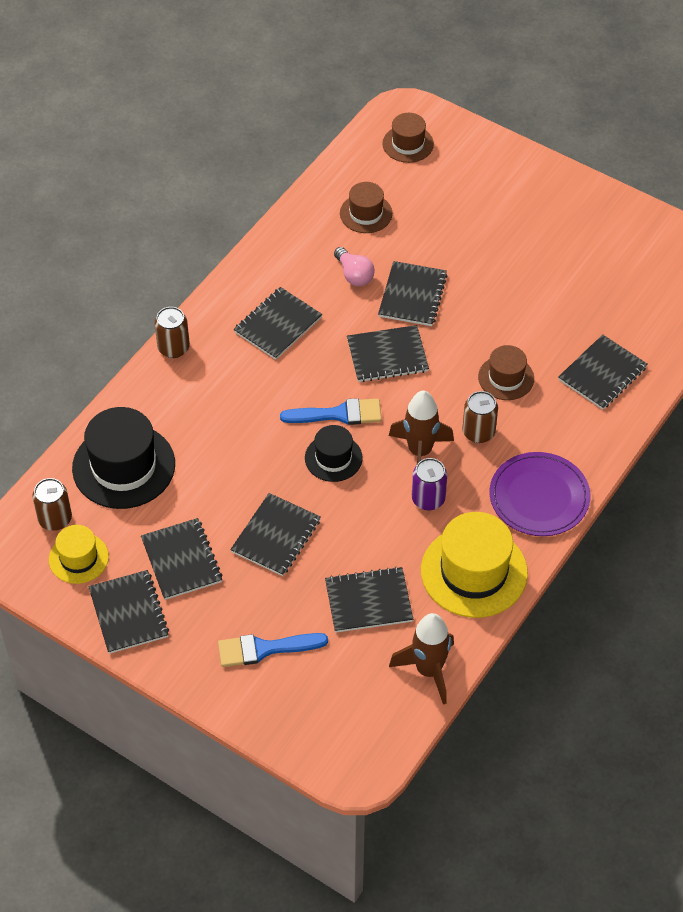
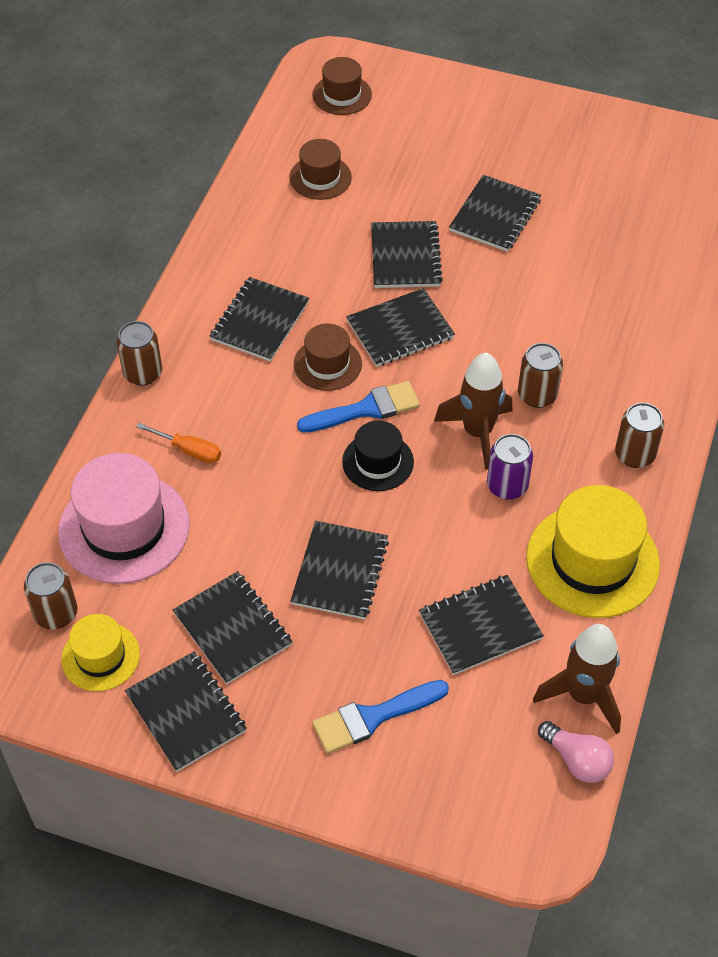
camera: 15 degrees left, 0 degrees up
black hat [72,407,175,509] -> pink hat [58,453,190,584]
pink light bulb [334,247,375,286] -> pink light bulb moved to [538,721,614,783]
brown hat [478,345,534,400] -> brown hat moved to [294,324,362,391]
purple plate [490,452,590,536] -> brown can [615,402,664,468]
black notebook [558,335,648,410] -> black notebook moved to [449,175,541,252]
none -> orange screwdriver [136,423,221,463]

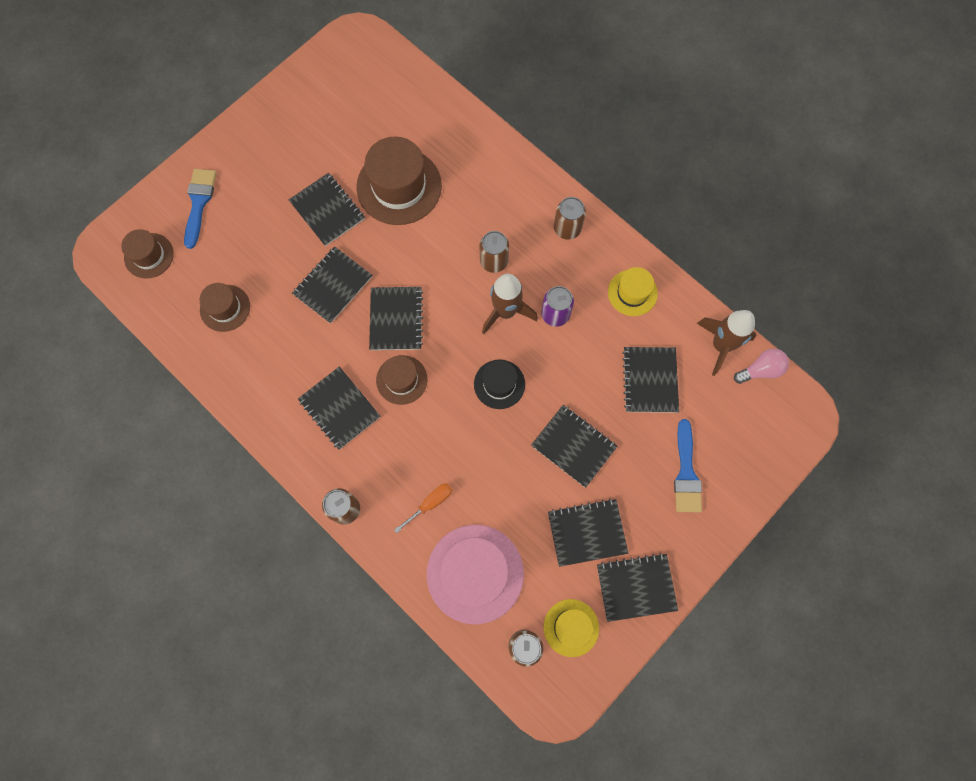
camera: 65 degrees left, 20 degrees up
blue brush [297,381,420,433] -> blue brush moved to [184,169,216,249]
black notebook [371,221,443,288] -> black notebook turned 75 degrees counterclockwise [292,246,372,324]
yellow hat [526,485,660,618] -> yellow hat [608,267,658,316], size x0.56
none -> brown hat [356,136,442,225]

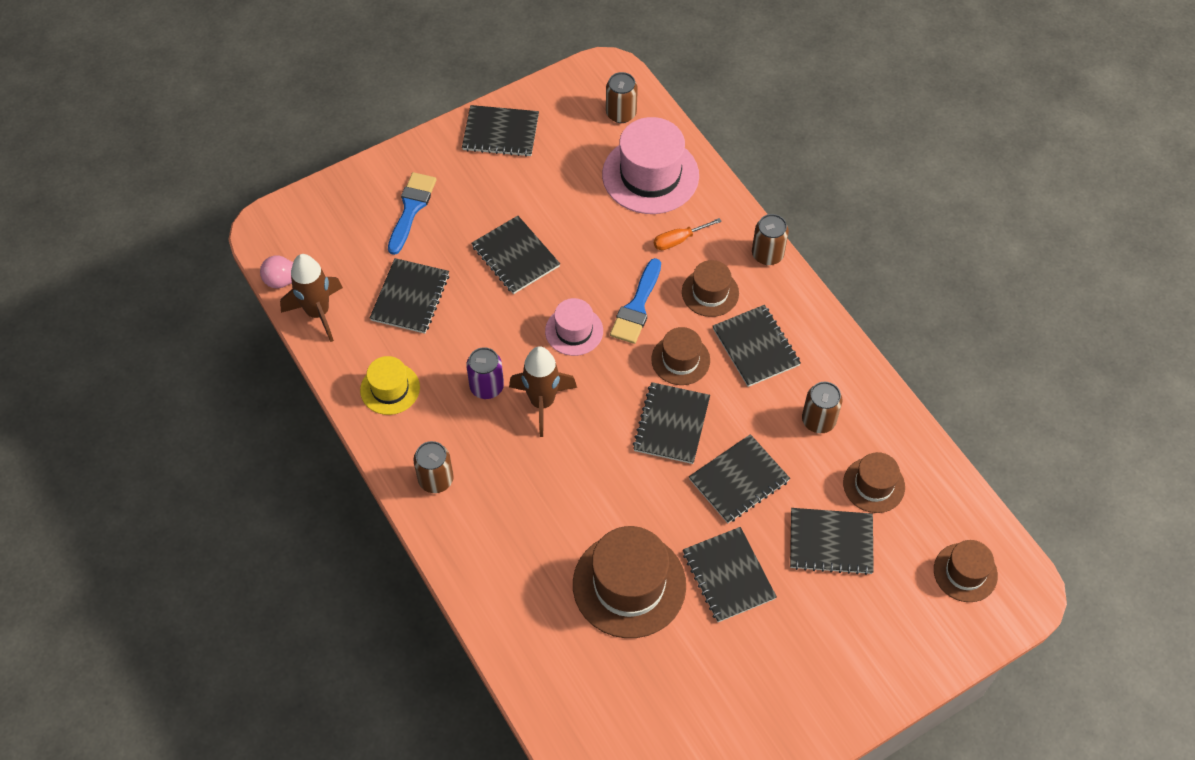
camera: 165 degrees left, 15 degrees down
blue brush [184,169,216,249] -> blue brush moved to [610,258,661,344]
black hat [474,360,525,409] -> pink hat [545,298,603,356]
brown can [479,231,509,273] -> brown can moved to [802,382,843,433]
yellow hat [544,599,599,657] -> none
black notebook [548,499,629,567] -> black notebook moved to [790,508,874,575]
none -> brown hat [682,260,739,317]

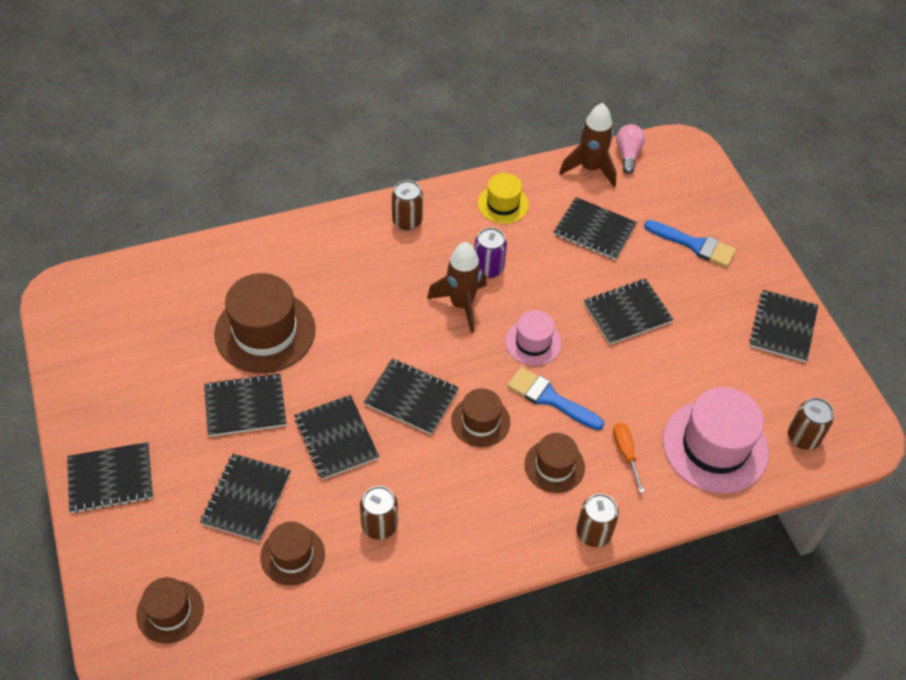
camera: 100 degrees right, 5 degrees down
black notebook [713,305,801,387] -> black notebook moved to [67,442,153,513]

